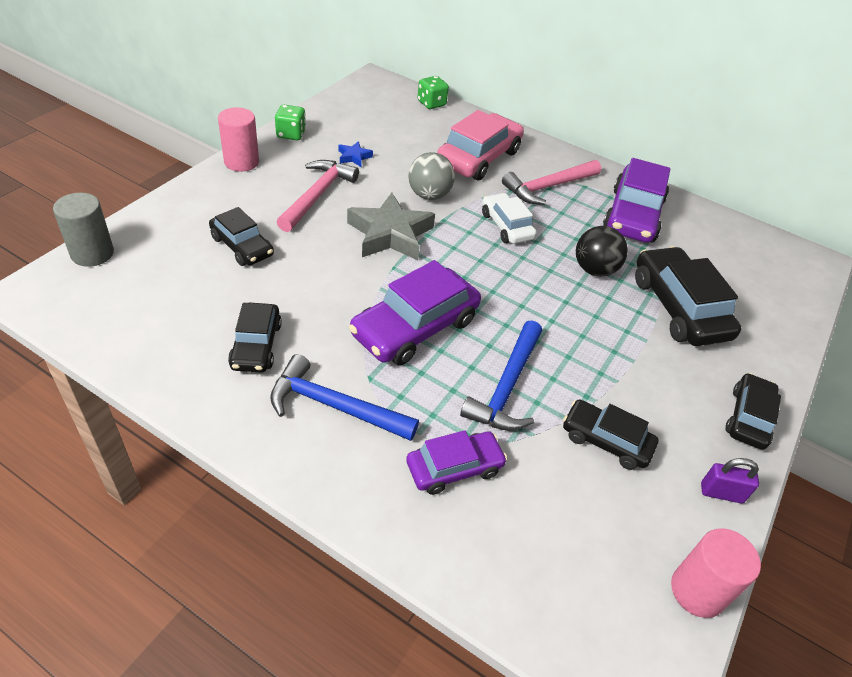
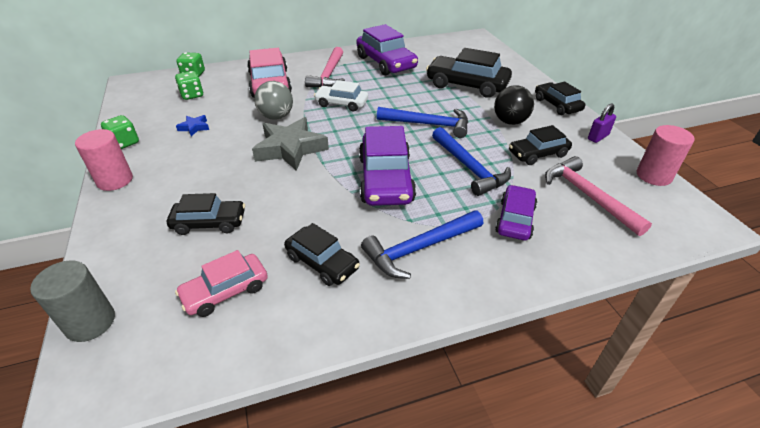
camera: 45 degrees left, 5 degrees down
pink hammer [277,160,359,232] -> pink hammer moved to [545,156,652,236]
black ball [576,226,628,277] -> black ball moved to [494,85,534,125]
none -> green dice [175,71,203,100]
none -> pink car [175,250,268,317]
none -> blue hammer [377,107,468,138]

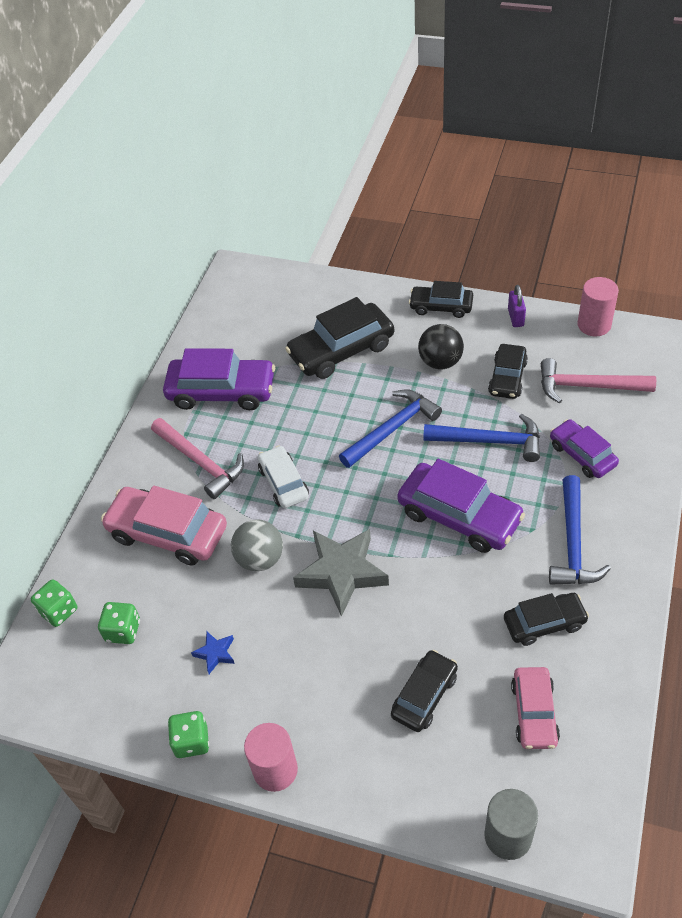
camera: 50 degrees left, 10 degrees up
white car [314,80,368,111] -> white car turned 105 degrees clockwise [257,445,309,508]

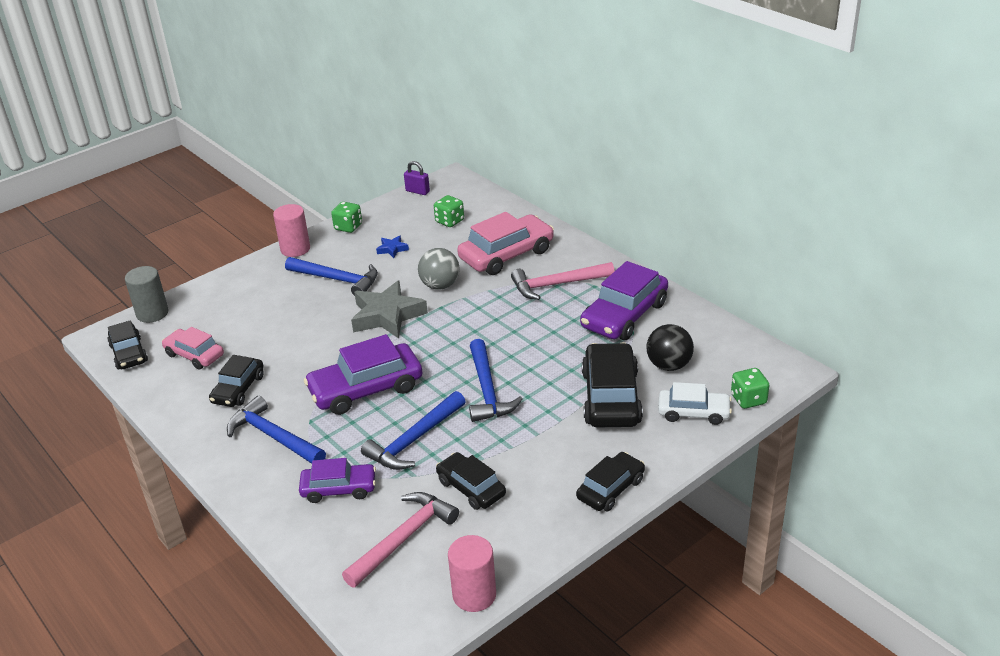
camera: 120 degrees right, 15 degrees down
green dice [31,579,78,627] -> green dice moved to [731,368,769,409]
white car [257,445,309,508] -> white car moved to [658,382,732,425]
black car [391,650,458,732] -> black car moved to [107,320,148,370]
black ball [418,324,464,370] -> black ball moved to [646,324,694,371]
purple padlock [508,285,526,327] -> purple padlock moved to [404,161,430,195]
none -> blue hammer [285,257,378,296]

